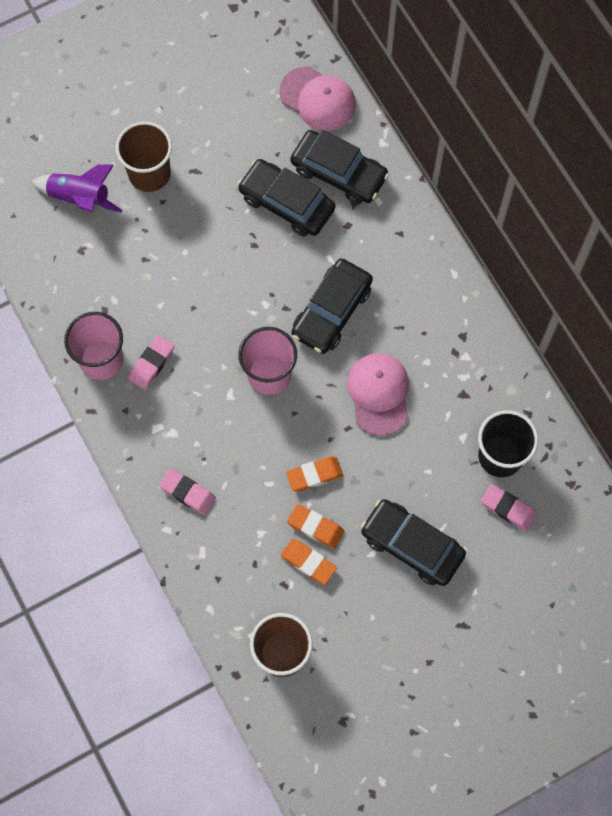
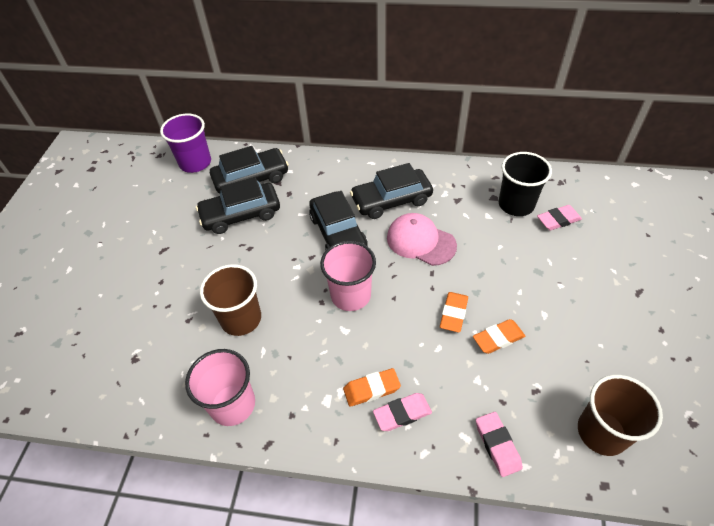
camera: 50 degrees left, 20 degrees down
purple rocket [32,164,122,213] -> none
brown cup [116,121,172,192] -> brown cup moved to [200,264,261,336]
pink eraser [129,335,174,390] -> pink eraser moved to [476,412,523,477]
pink cap [280,67,356,131] -> purple cup [160,114,211,173]
orange eraser [281,539,337,585] -> orange eraser moved to [343,368,401,407]
black car [361,499,466,586] -> black car moved to [350,163,433,219]

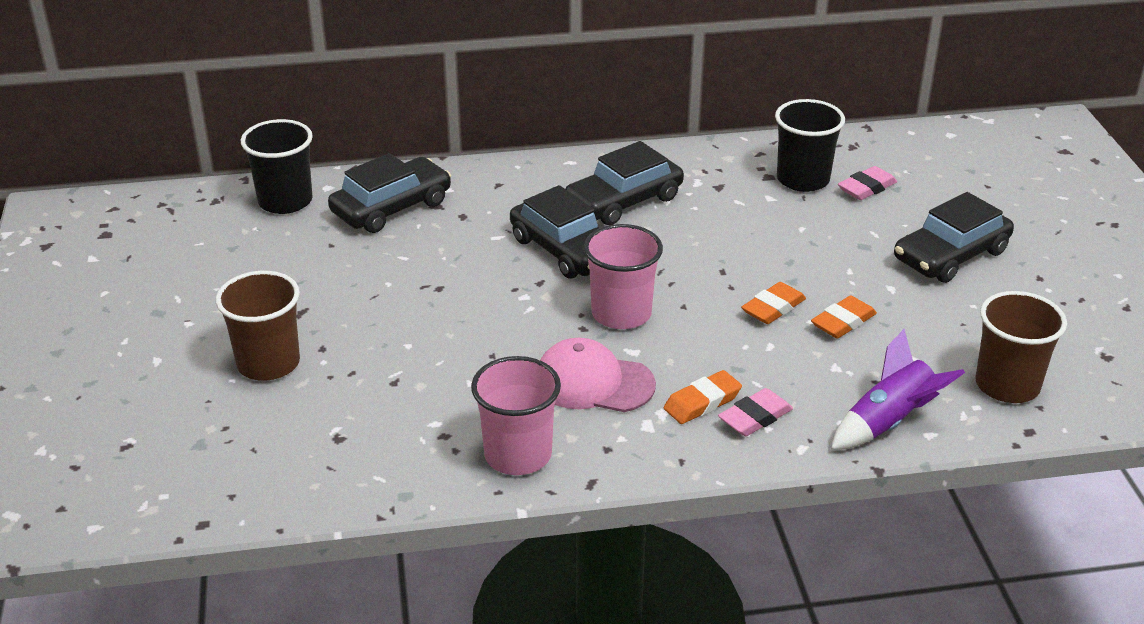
camera: 20 degrees left, 15 degrees down
purple cup [160,114,211,173] -> black cup [241,119,313,214]
black car [196,177,280,234] -> black car moved to [894,192,1014,283]
brown cup [200,264,261,336] -> brown cup moved to [216,271,300,381]
pink cap [387,213,457,266] -> pink cap moved to [540,338,656,412]
orange eraser [440,292,468,333] -> orange eraser turned 45 degrees clockwise [741,282,806,324]
pink eraser [476,412,523,477] -> purple rocket [831,329,965,450]

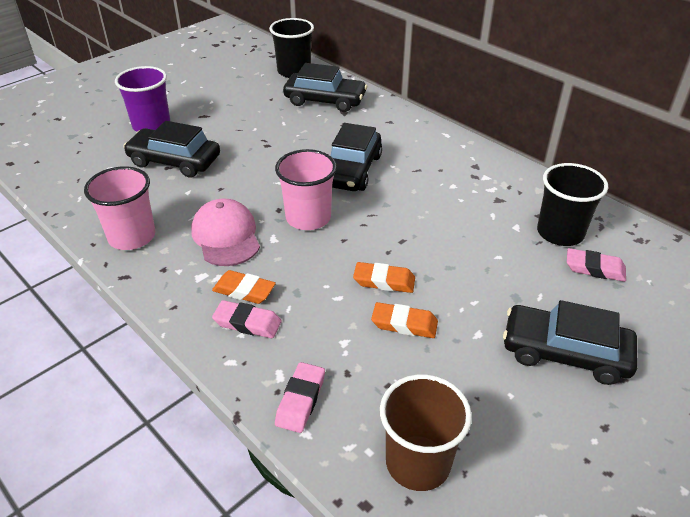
camera: 55 degrees right, 5 degrees up
brown cup [216,271,300,381] -> purple cup [115,66,170,132]
black car [565,141,684,225] -> black car moved to [123,121,220,178]
purple rocket [831,329,965,450] -> pink eraser [275,362,325,433]

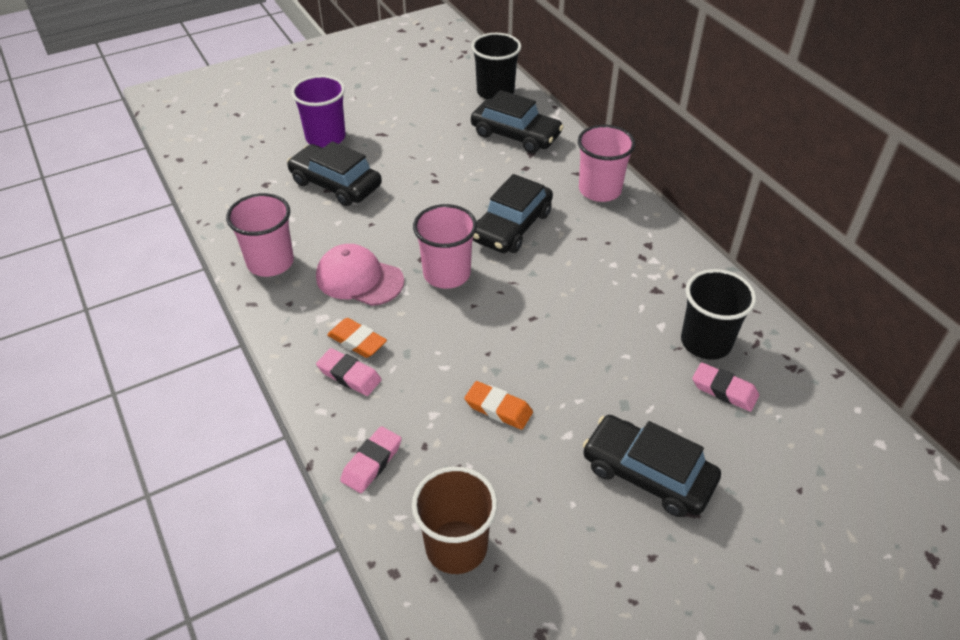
camera: 15 degrees right, 5 degrees up
pink cap [191,199,260,266] -> pink cap turned 60 degrees counterclockwise [316,244,404,306]
orange eraser [353,262,415,293] -> none
none -> pink cup [578,125,635,202]

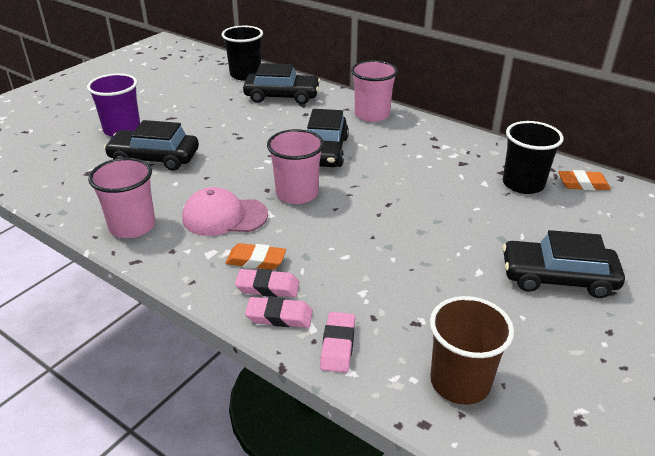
camera: 25 degrees left, 10 degrees down
orange eraser [465,381,533,430] -> orange eraser moved to [558,170,611,190]
pink eraser [692,362,759,412] -> pink eraser moved to [245,297,313,328]

